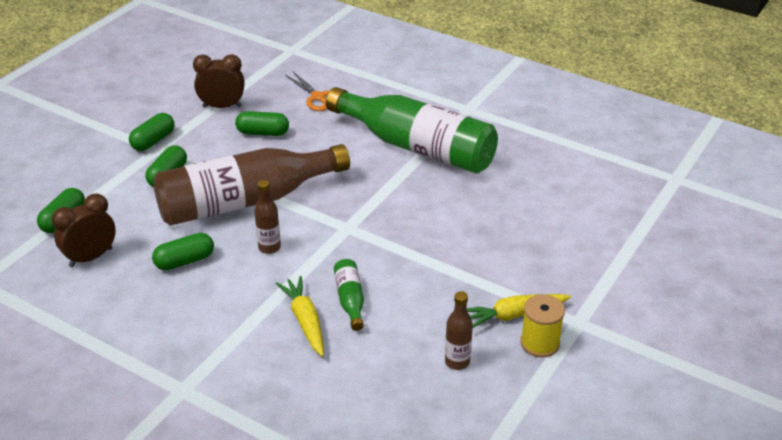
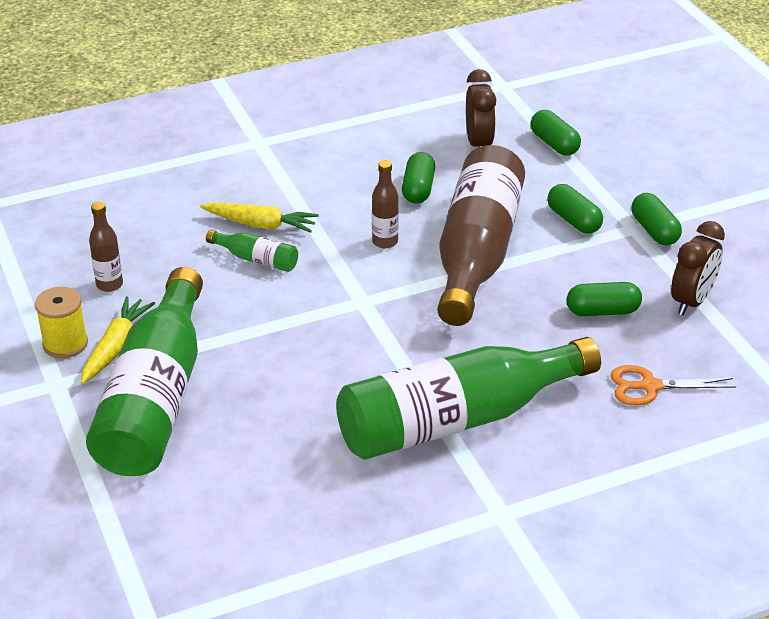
camera: 125 degrees right, 0 degrees up
green capsule [235,111,289,136] -> green capsule turned 45 degrees clockwise [567,282,642,316]
none -> green bottle [86,267,203,476]

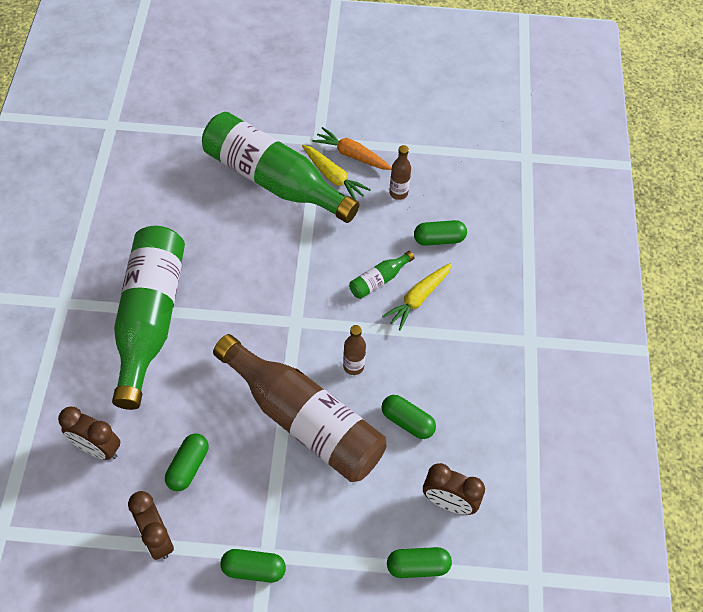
camera: 115 degrees right, 20 degrees up
yellow spool [35,287,88,358] -> orange carrot [312,127,392,170]
green capsule [547,184,603,234] -> green capsule moved to [414,220,467,246]
orange scissors [610,365,736,406] -> brown clock [58,407,120,460]

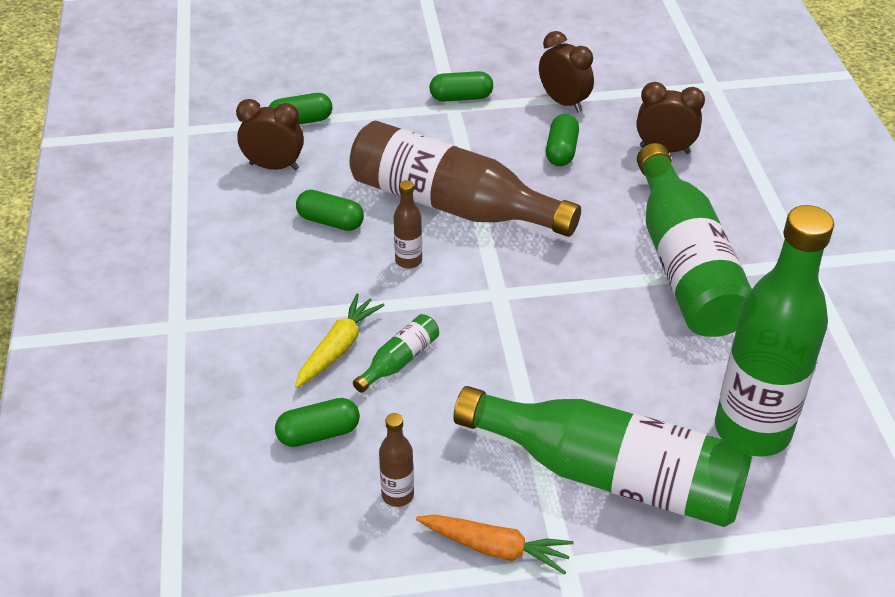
camera: 170 degrees right, 15 degrees down
yellow carrot [302,145,371,200] -> none
none -> green bottle [715,205,834,457]

